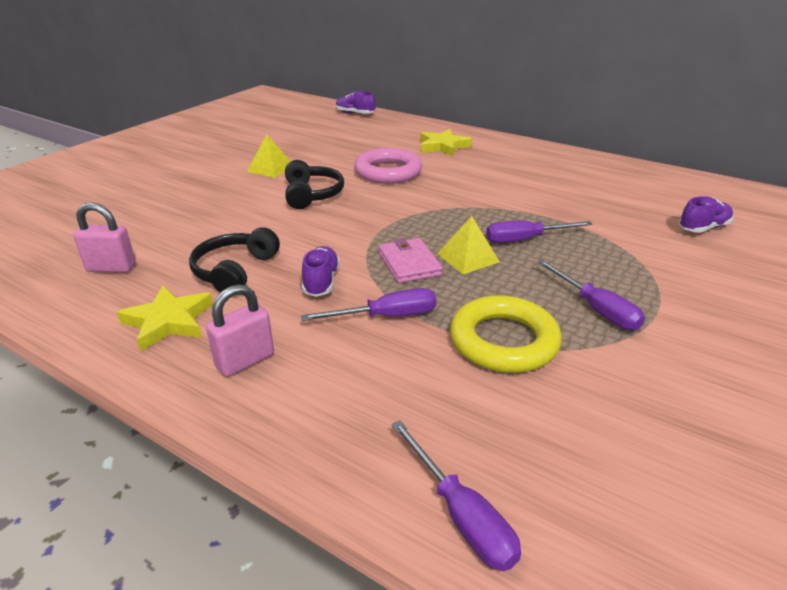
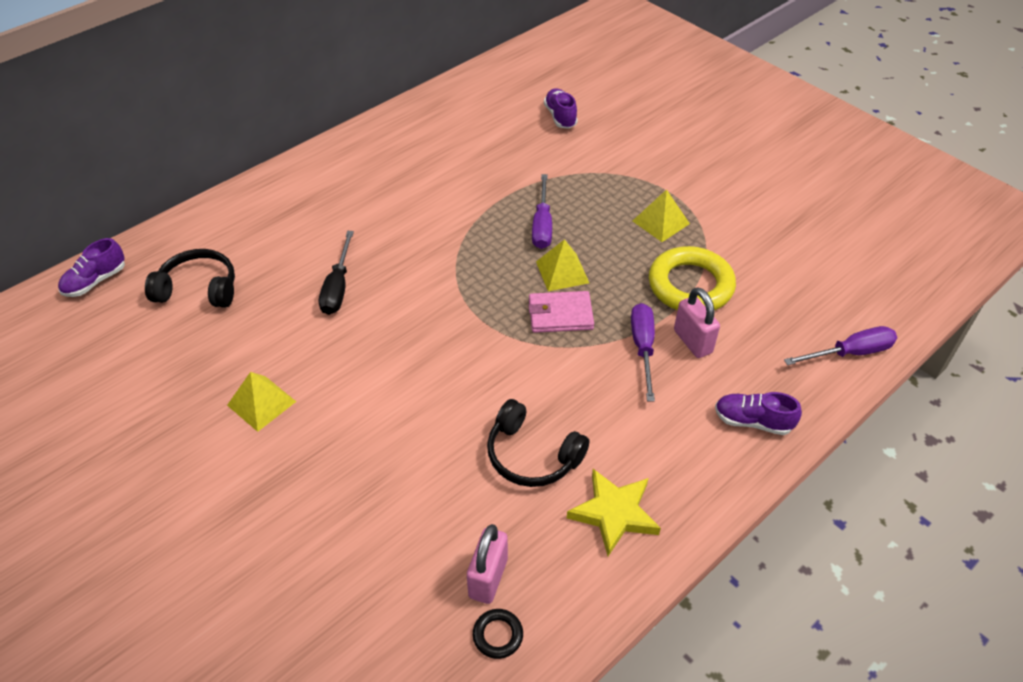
camera: 75 degrees left, 15 degrees up
pink padlock [206,284,274,377] -> pink padlock moved to [674,287,720,358]
black headphones [285,160,344,209] -> black headphones moved to [145,249,235,308]
purple shoe [302,246,340,297] -> purple shoe moved to [715,392,802,435]
pink ring [354,148,422,184] -> black screwdriver [319,231,354,315]
yellow star [420,129,472,156] -> none
purple screwdriver [537,260,645,330] -> yellow pyramid [633,189,690,242]
none -> black ring [473,609,523,659]

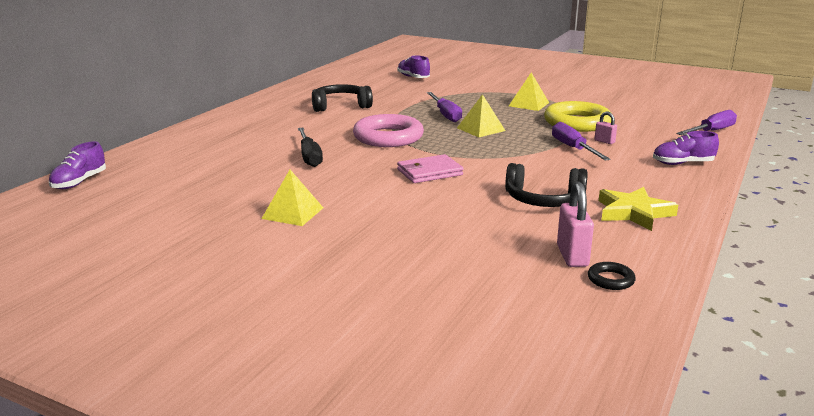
camera: 20 degrees left, 25 degrees down
black headphones [145,249,235,308] -> black headphones moved to [312,84,373,112]
pink wallet [528,291,594,333] -> pink wallet moved to [397,154,464,183]
pink padlock [674,287,720,358] -> pink padlock [595,112,617,144], size x0.55
none -> pink ring [353,114,424,147]

